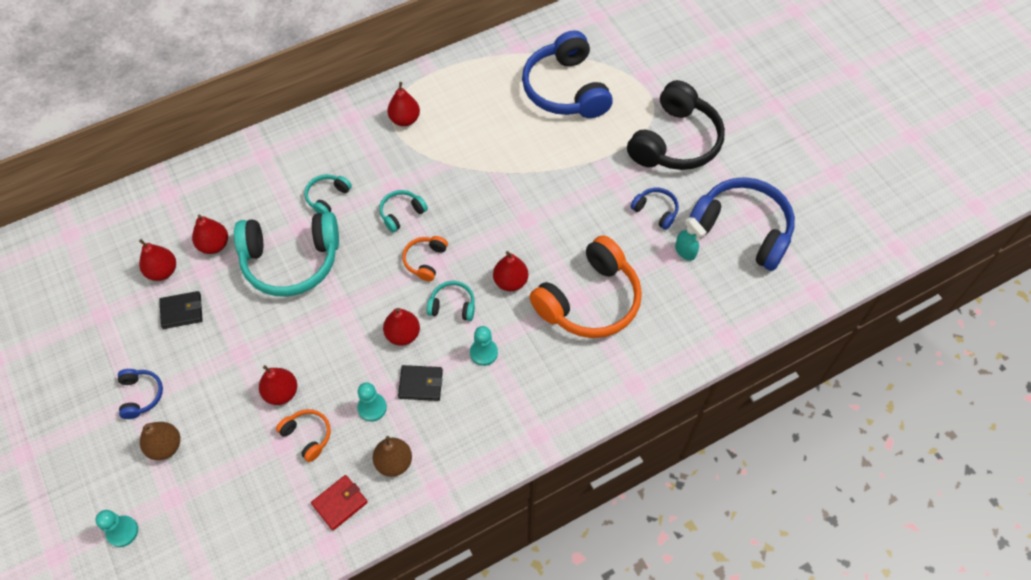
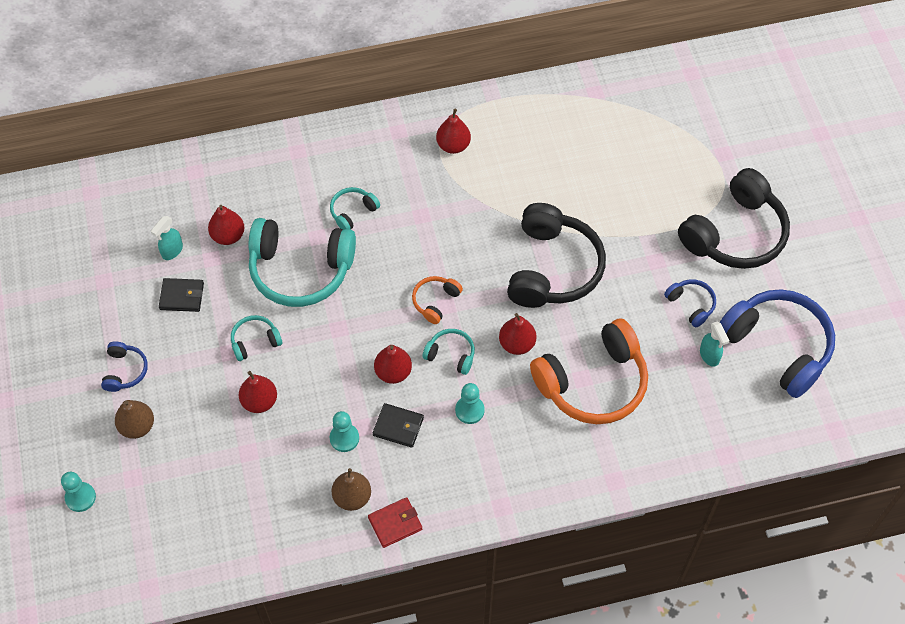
camera: 15 degrees right, 0 degrees up
red pear [139,239,176,281] -> turquoise spray bottle [151,216,183,260]
orange headphones [276,409,331,462] -> none
red wallet [311,475,368,531] -> red wallet moved to [368,497,422,548]
turquoise headphones [379,190,428,232] -> turquoise headphones moved to [231,315,282,361]
blue headphones [522,30,613,118] -> none
none -> black headphones [507,203,606,308]

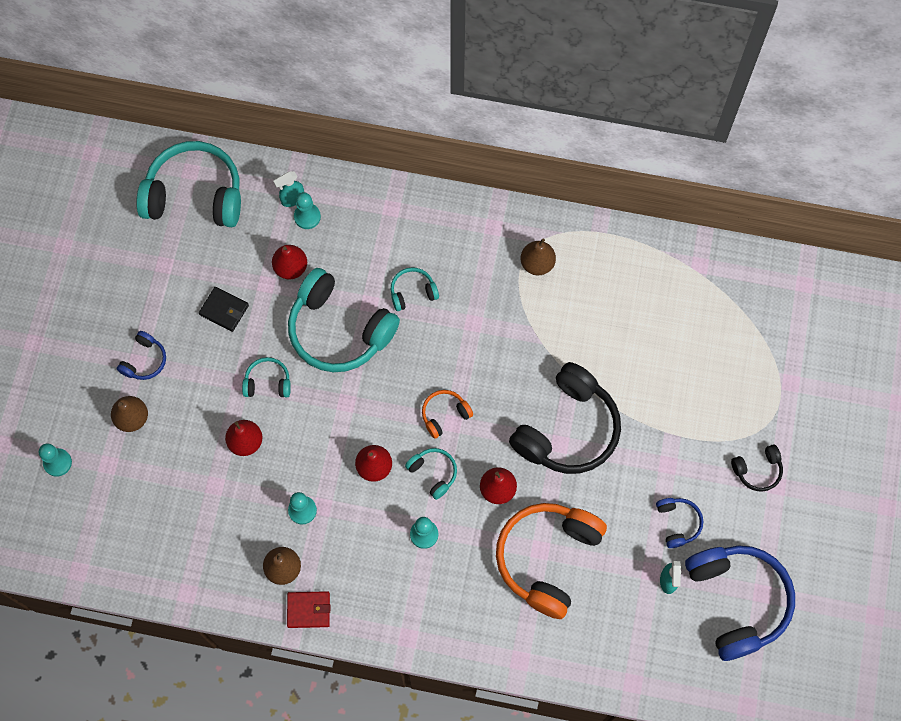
camera: 25 degrees right, 10 degrees up
turquoise spray bottle [151,216,183,260] -> turquoise spray bottle moved to [273,171,304,207]
black wallet [373,403,424,448] -> none
red pear [436,109,471,154] -> brown pear [520,239,556,275]
orange headphones [530,319,648,424] -> orange headphones turned 120 degrees clockwise [496,503,607,619]
black headphones [678,168,790,269] -> black headphones [731,444,783,492], size x0.46
none -> turquoise headphones [136,141,241,227]
none -> turquoise pawn [294,192,321,229]

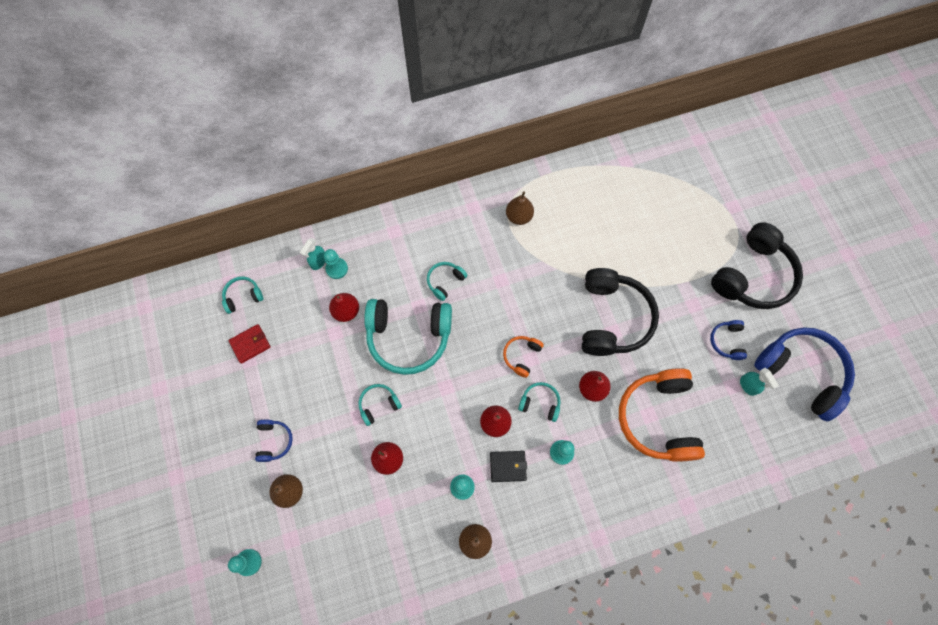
camera: 30 degrees left, 0 degrees up
turquoise headphones [136,141,241,227] -> turquoise headphones [222,277,263,314], size x0.46
black wallet [199,287,249,332] -> black wallet moved to [490,451,527,482]
red wallet [287,591,330,628] -> red wallet moved to [228,324,271,364]
blue headphones [656,498,703,548] -> blue headphones turned 135 degrees counterclockwise [710,320,747,360]
black headphones [731,444,783,492] -> black headphones [711,222,803,309], size x2.19

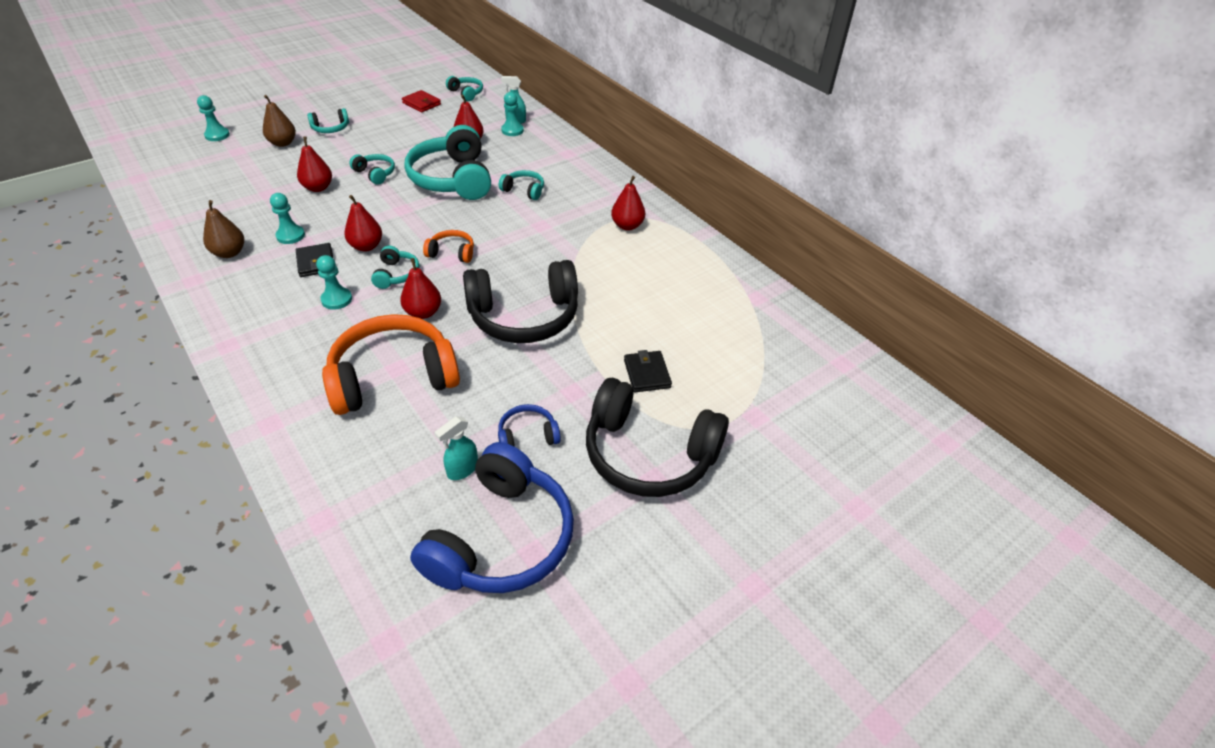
camera: 70 degrees right, 25 degrees down
blue headphones [255,420,293,462] -> turquoise headphones [307,108,349,133]
brown pear [506,191,534,225] -> red pear [611,176,645,230]
none -> black wallet [624,350,672,392]

